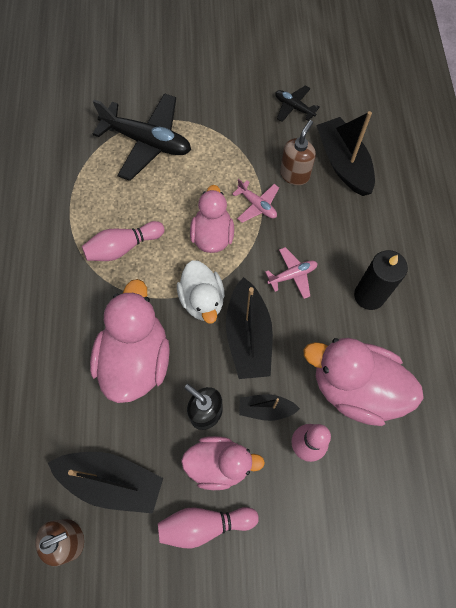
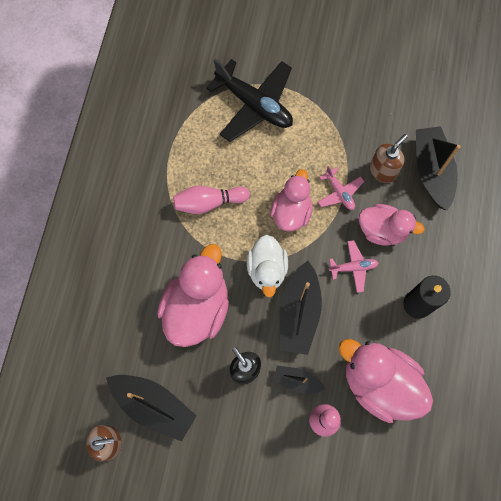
camera: 15 degrees right, 5 degrees up
pink bowling pin [158,507,259,548] -> none
pink duck [181,436,265,490] -> pink duck moved to [359,204,424,246]
black plane [275,85,320,122] -> none

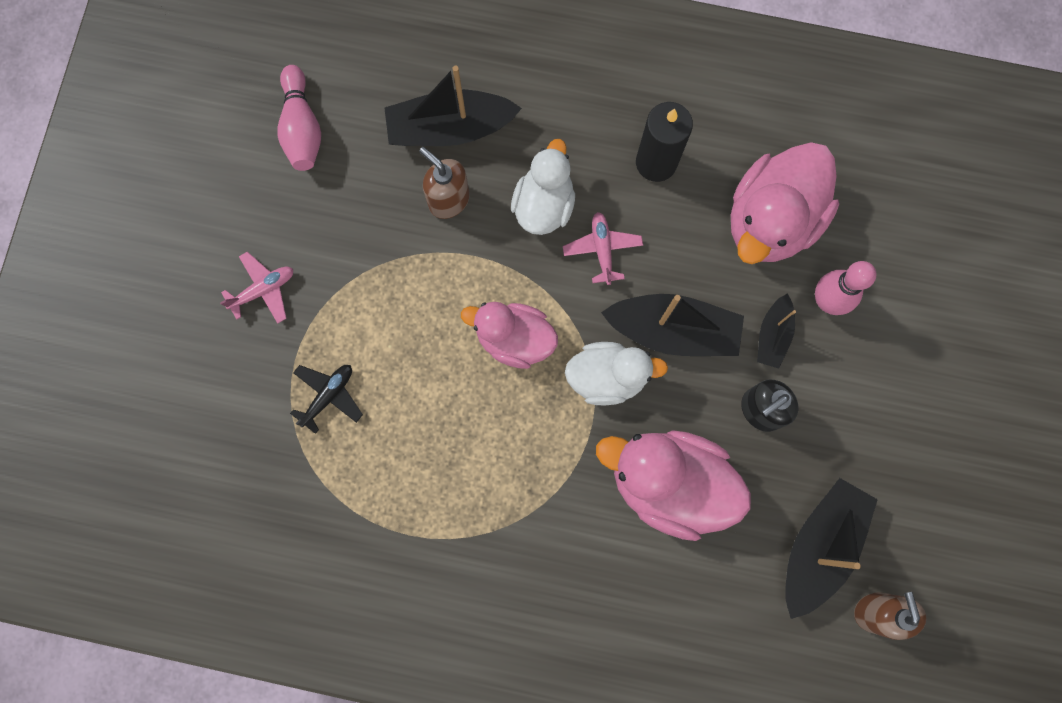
camera: 90 degrees left, 5 degrees up
pink bowling pin [173,186,250,214] -> pink bowling pin moved to [277,65,321,171]
black plane [206,59,293,142] -> black plane [290,365,363,434], size x0.49
pink plane [318,166,364,210] -> pink plane moved to [220,252,293,323]
pink duck [359,204,424,246] -> white duck [511,139,575,235]

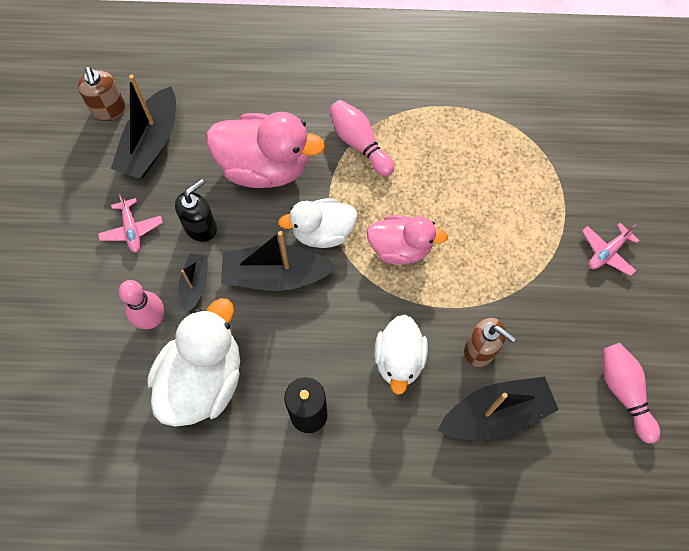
camera: 170 degrees right, 10 degrees down
black plane [290,365,363,434] -> none
pink plane [563,212,643,285] -> pink plane moved to [98,193,163,253]
pink duck [731,142,839,264] -> white duck [147,298,240,427]
none -> pink bowling pin [329,100,394,176]

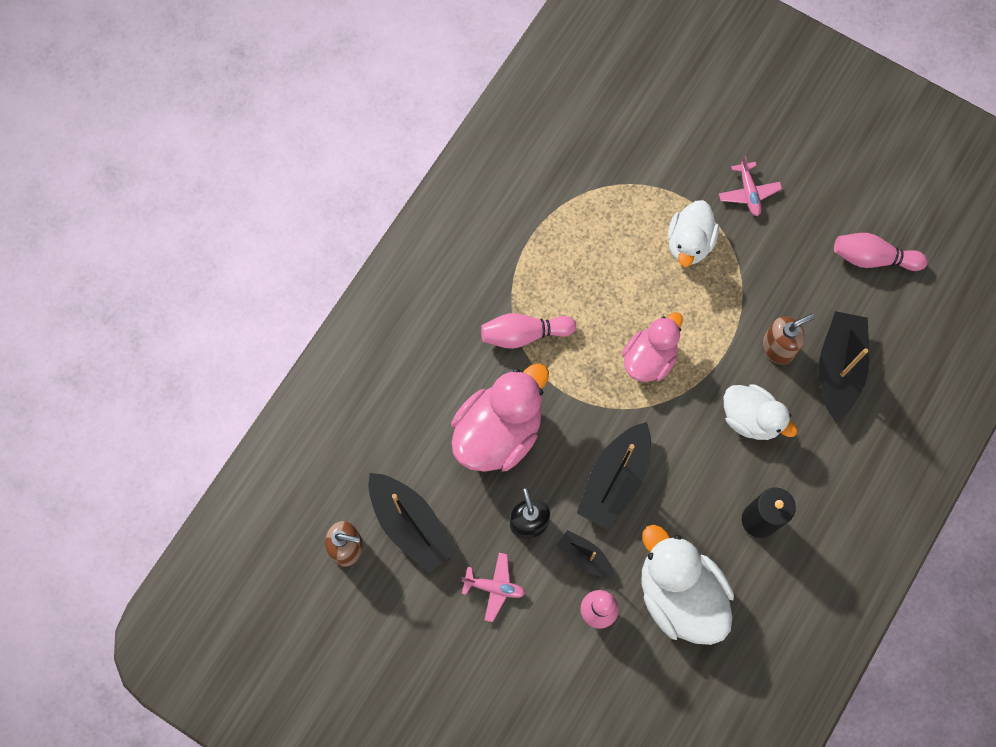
camera: 60 degrees left, 5 degrees up
white duck [278,198,357,248] -> white duck moved to [668,200,719,267]

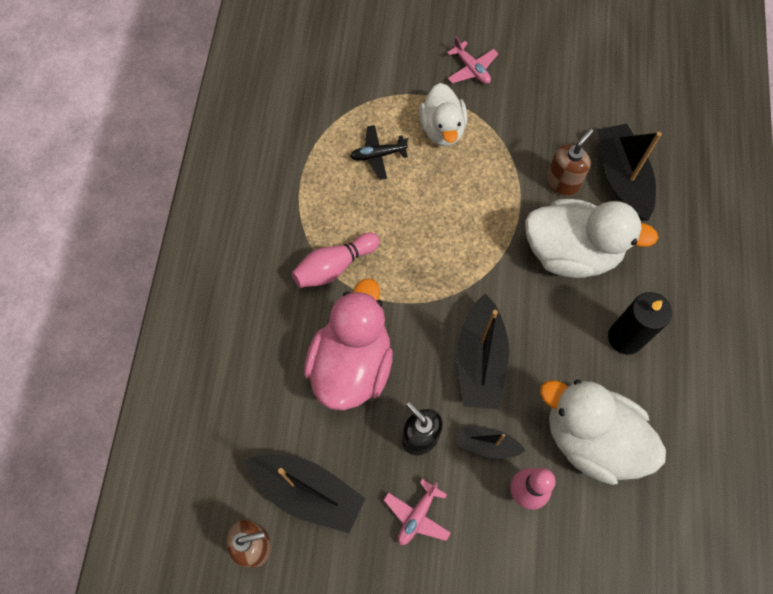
camera: 25 degrees left, 5 degrees down
pink plane [461,553,526,622] -> pink plane turned 135 degrees clockwise [384,479,451,545]
pink duck [622,312,683,382] -> none
white duck [724,384,798,440] -> white duck [525,199,658,278], size x1.56
pink bowling pin [834,233,928,271] -> none
none -> black plane [350,125,408,180]

